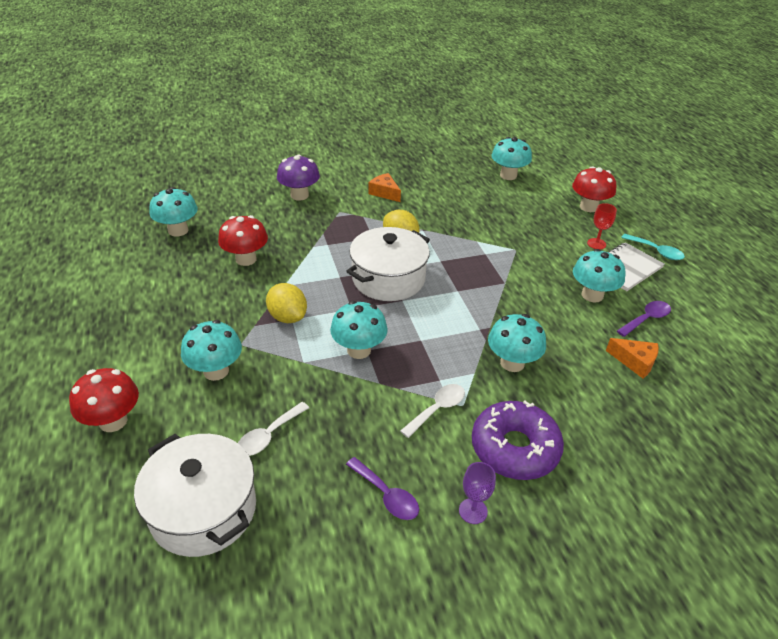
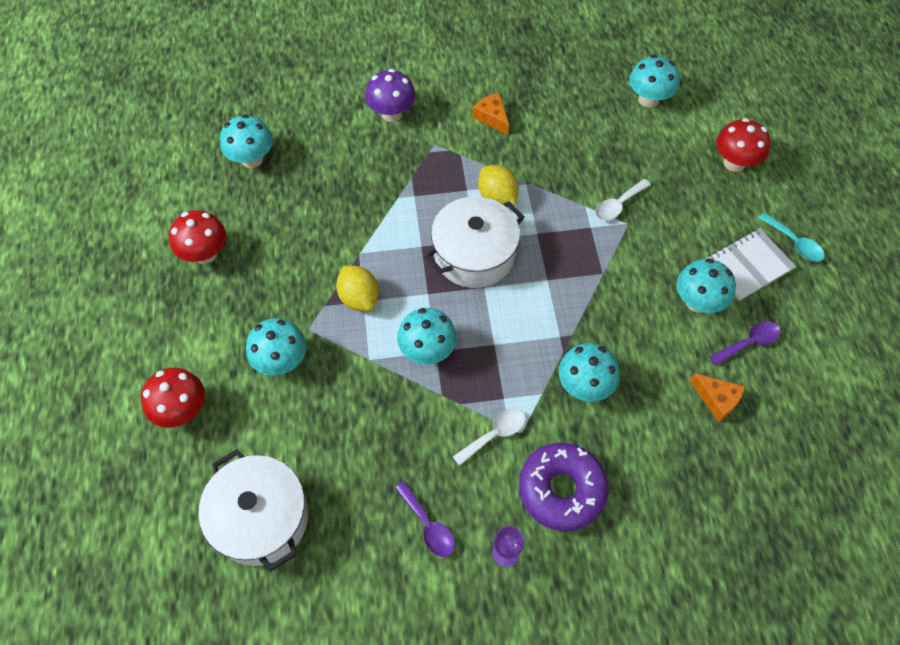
camera: 10 degrees right, 20 degrees up
red mushroom [218,215,268,266] -> red mushroom moved to [169,210,226,264]
white spoon [238,402,309,456] -> white spoon moved to [595,179,651,221]
red goblet [587,203,617,249] -> none

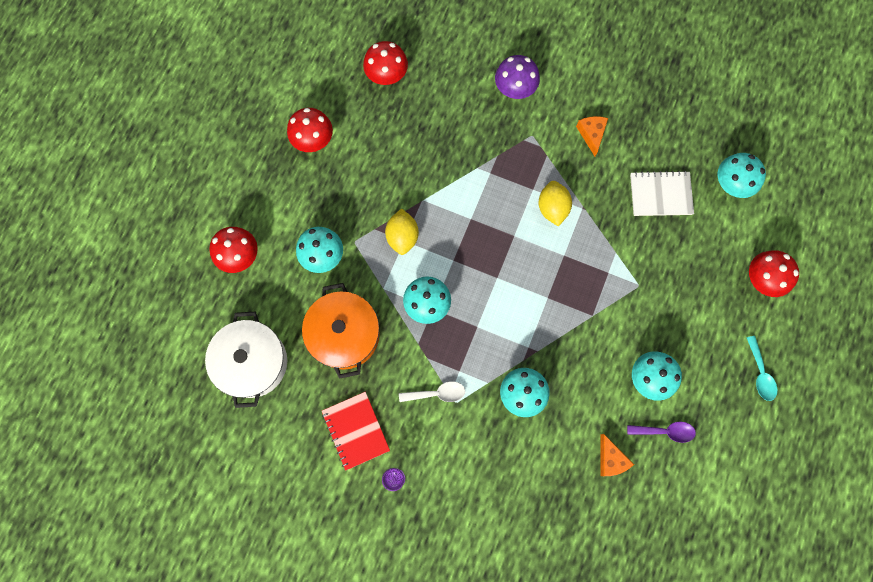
camera: 30 degrees right, 15 degrees up
turquoise mushroom [220,114,273,168] -> red mushroom [363,41,408,85]
purple spoon [395,481,455,557] -> red notebook [322,392,390,471]
white pot [425,196,525,288] -> none
purple donut [519,443,609,531] -> none
white spoon [595,179,651,221] -> none
white notebook [706,228,796,301] -> white notebook moved to [630,171,694,216]
none -> orange pot [302,283,380,379]

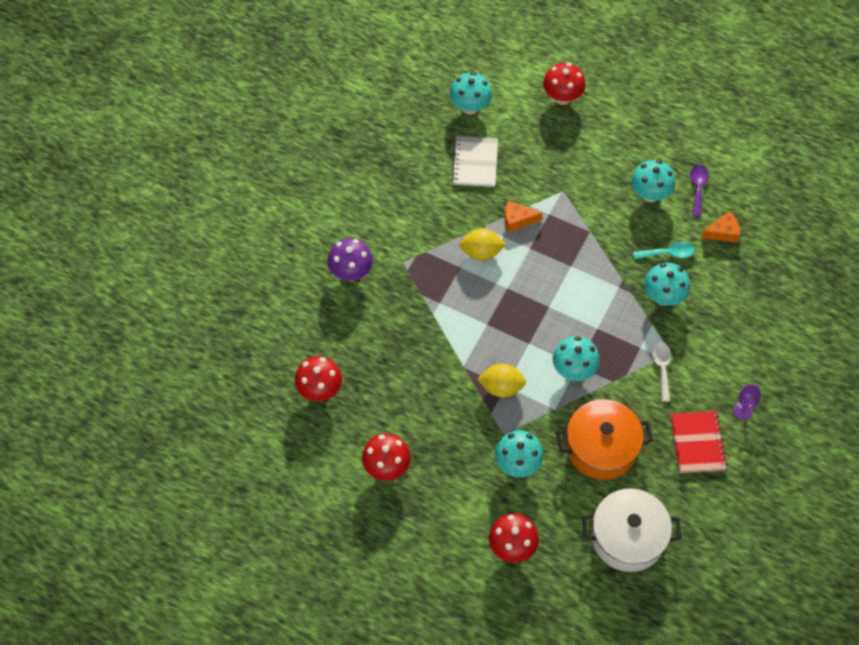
camera: 85 degrees left, 15 degrees down
red notebook [322,392,390,471] -> red notebook turned 75 degrees counterclockwise [670,411,727,473]
orange cheese [576,116,608,156] -> orange cheese moved to [505,200,542,233]
turquoise spoon [747,336,777,401] -> turquoise spoon moved to [633,242,695,259]

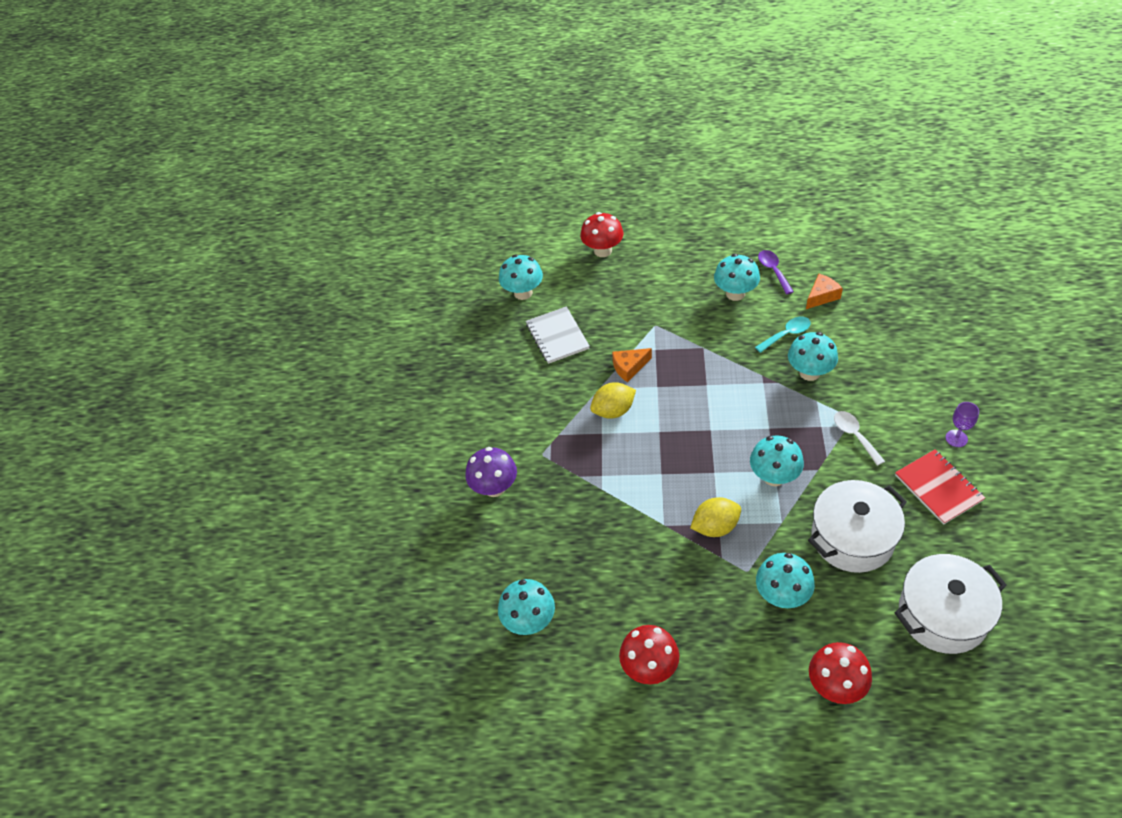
camera: 20 degrees left, 10 degrees down
red mushroom [295,356,342,401] -> turquoise mushroom [498,579,555,635]
orange pot [556,399,653,480] -> white pot [808,480,907,573]

